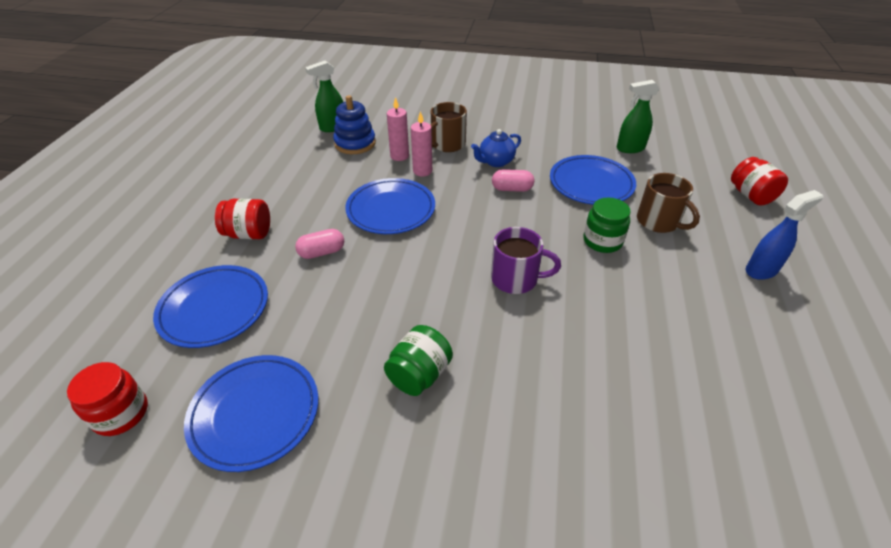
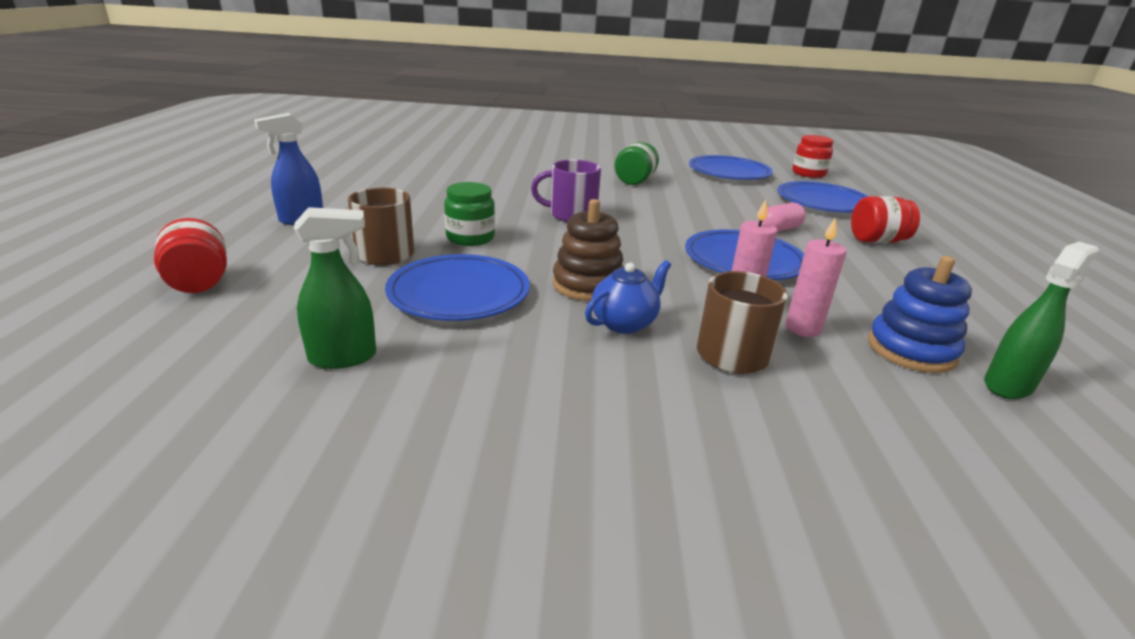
camera: 170 degrees right, 15 degrees down
pink capsule [492,169,534,192] -> brown stacking toy [552,199,623,301]

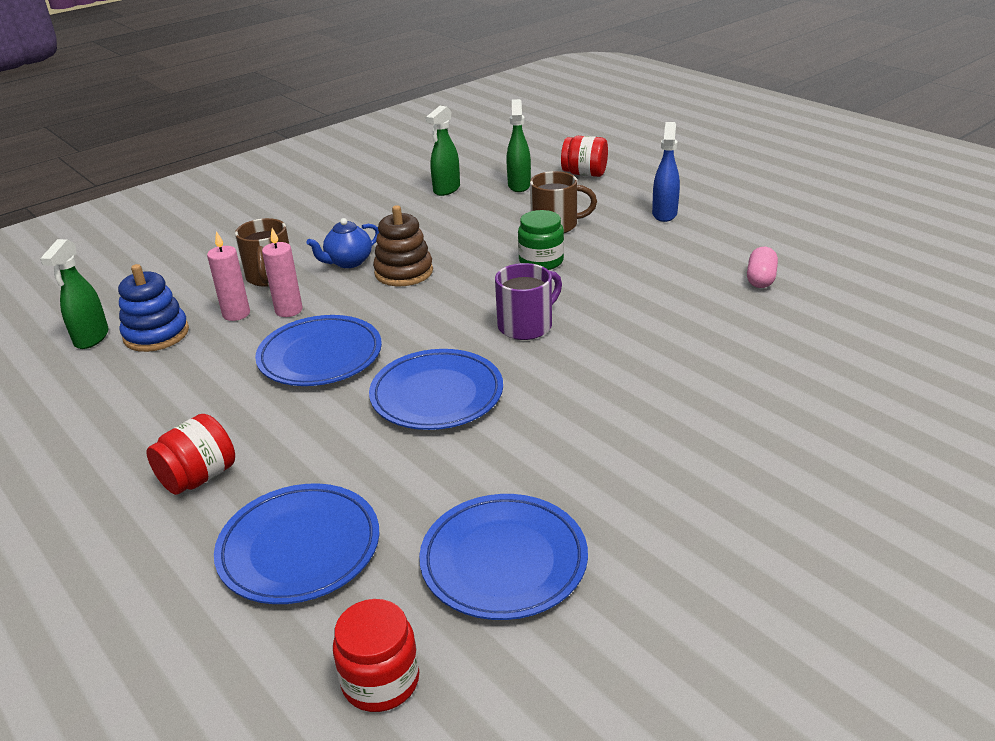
camera: 140 degrees right, 5 degrees up
blue plate [385,254,529,321] -> blue plate moved to [369,349,503,430]
blue teapot [585,260,671,334] -> blue teapot turned 45 degrees clockwise [306,218,379,268]
green jar [615,142,659,185] -> none
pink capsule [762,203,806,232] -> pink capsule moved to [747,247,778,288]
none -> green spray bottle [506,99,531,192]

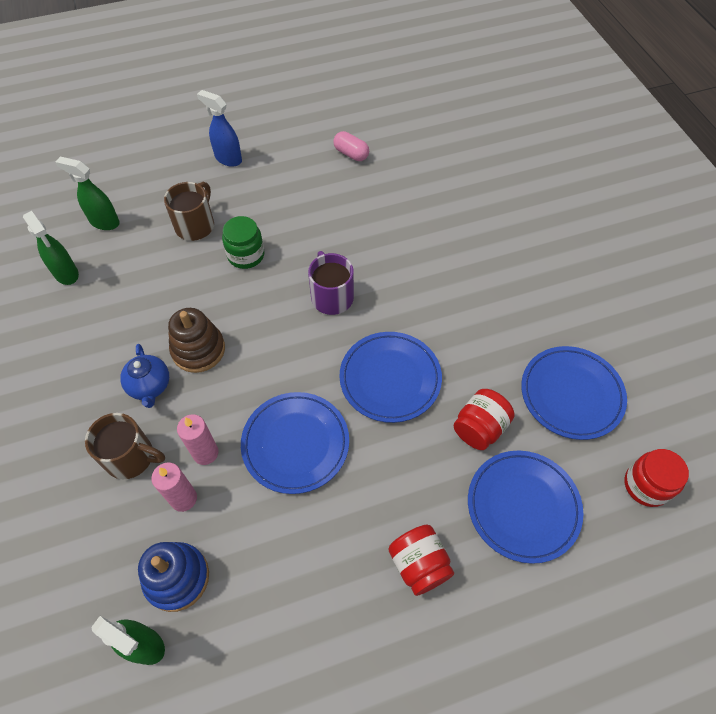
camera: 70 degrees left, 25 degrees up
red jar [561,136,608,177] -> red jar moved to [454,389,515,450]

